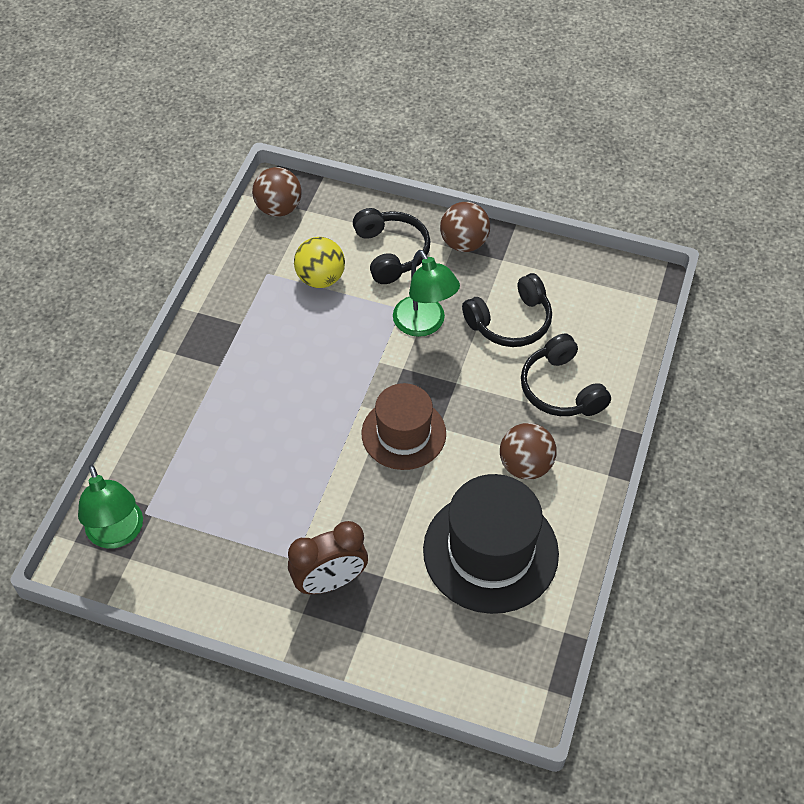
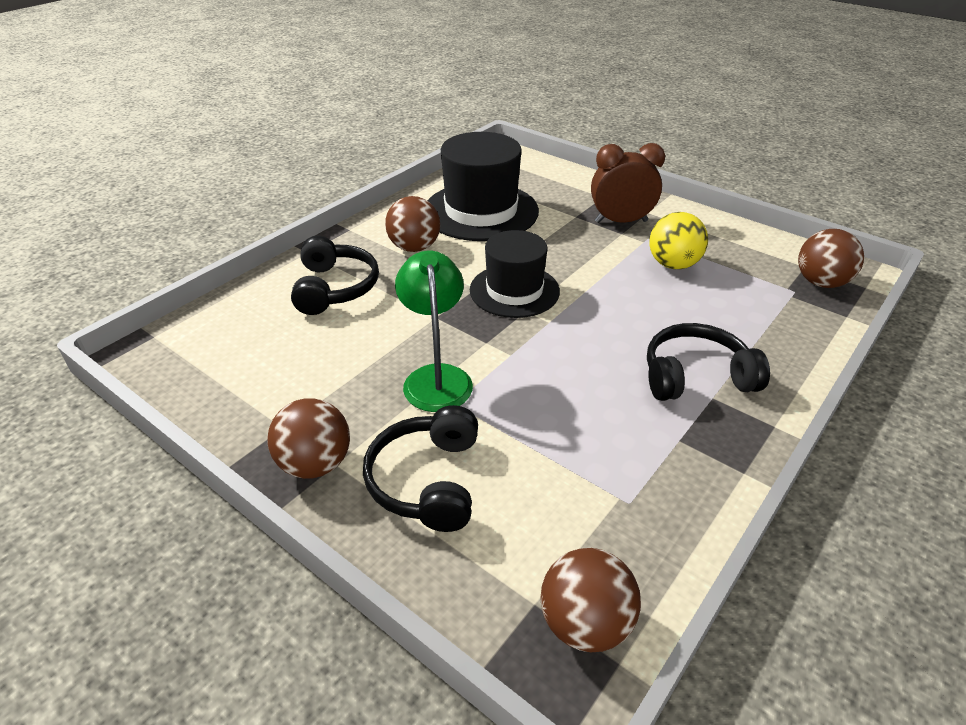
camera: 160 degrees left, 15 degrees down
green lamp [78,465,143,549] -> brown ball [798,229,864,288]
yellow ball [294,237,345,288] -> yellow ball moved to [649,212,708,269]
brown hat [361,383,446,470] -> black hat [470,230,560,318]
black headphones [462,273,552,347] -> black headphones moved to [647,323,770,401]

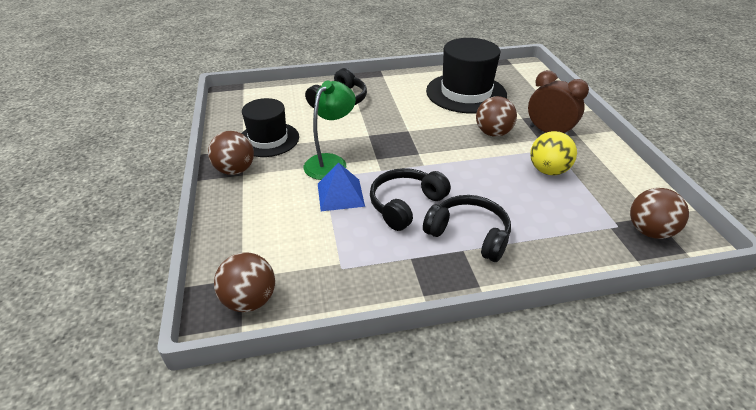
camera: 40 degrees right, 0 degrees up
black headphones [363,405,478,532] -> black headphones moved to [370,168,451,231]
brown ball [385,196,440,252] -> brown ball moved to [476,96,517,137]
black hat [470,230,560,318] -> black hat moved to [241,98,299,157]
none -> blue pyramid [318,163,365,211]

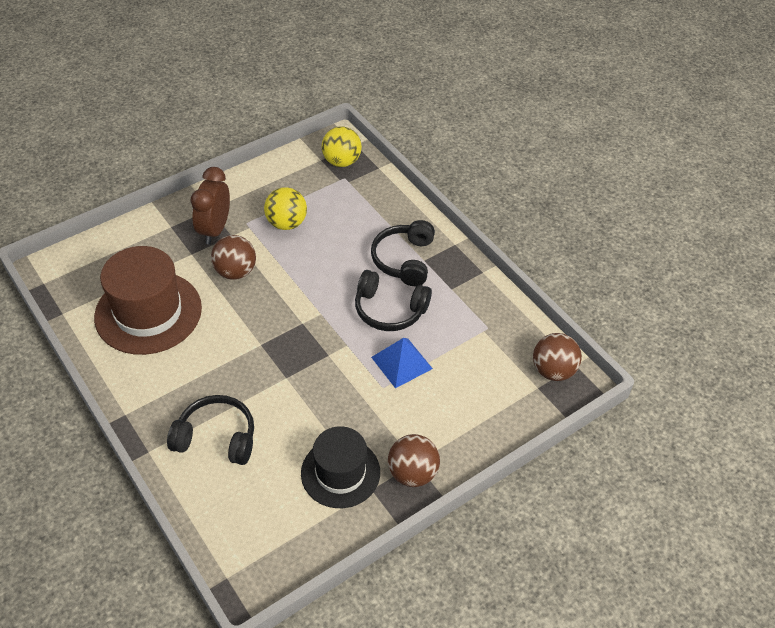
camera: 115 degrees left, 10 degrees up
green lamp [304,81,356,180] -> none
black hat [426,38,507,113] -> brown hat [94,246,202,355]
brown ball [630,188,689,239] -> yellow ball [322,126,362,167]

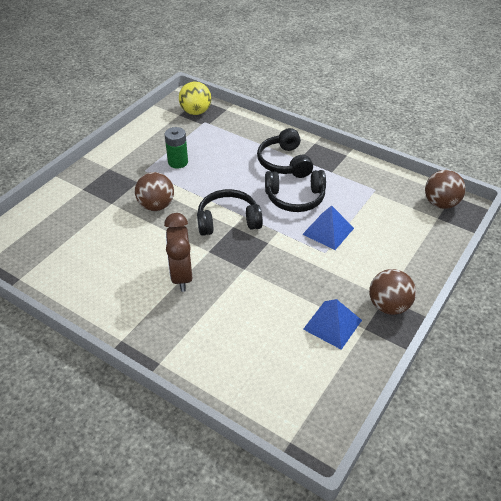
camera: 20 degrees left, 5 degrees down
brown hat [94,246,202,355] -> none
black headphones [167,395,254,465] -> black headphones moved to [197,189,263,236]
brown clock [191,167,230,244] -> brown clock moved to [164,213,192,292]
yellow ball [264,187,307,230] -> green battery [165,127,188,168]
black hat [301,426,380,508] -> blue pyramid [303,299,362,350]

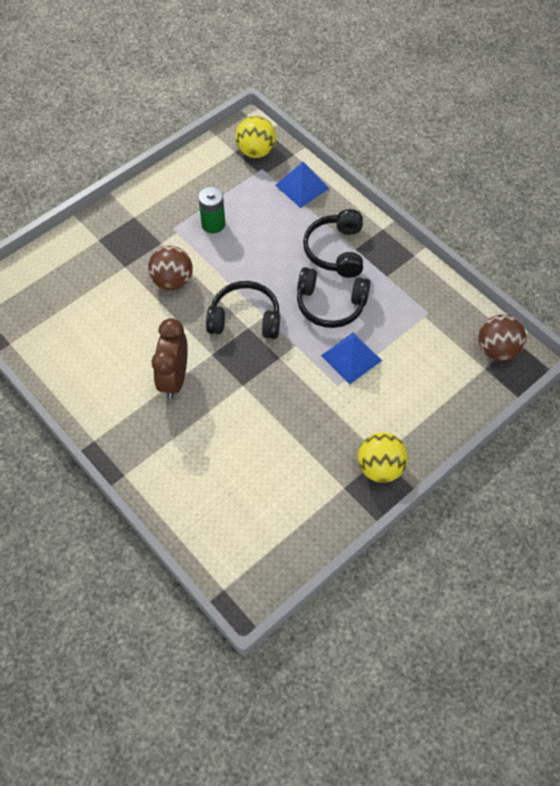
camera: 15 degrees right, 15 degrees up
blue pyramid [303,299,362,350] -> blue pyramid moved to [275,162,330,208]
brown ball [369,269,416,315] -> yellow ball [358,432,408,483]

